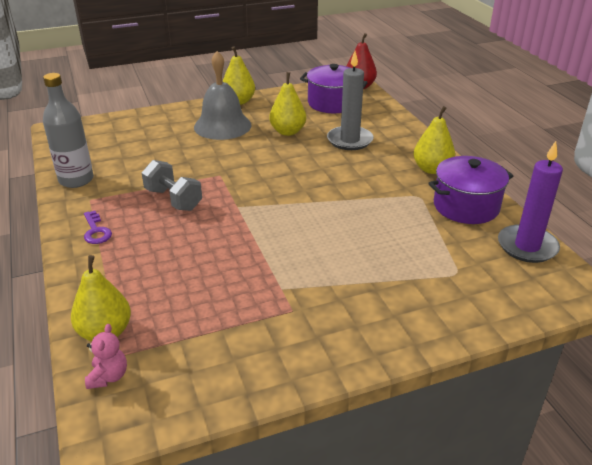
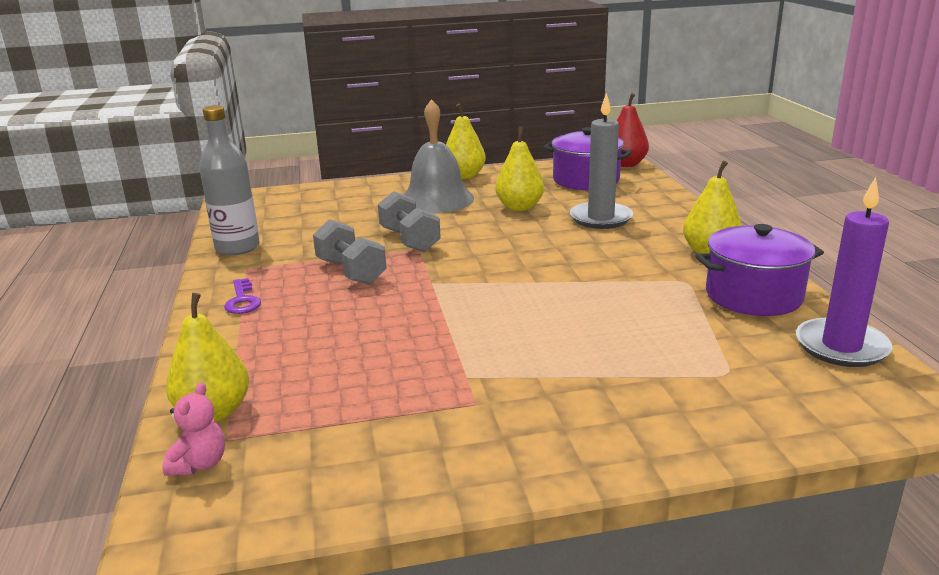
camera: 10 degrees right, 10 degrees down
none -> grey dumbbell [378,191,441,252]

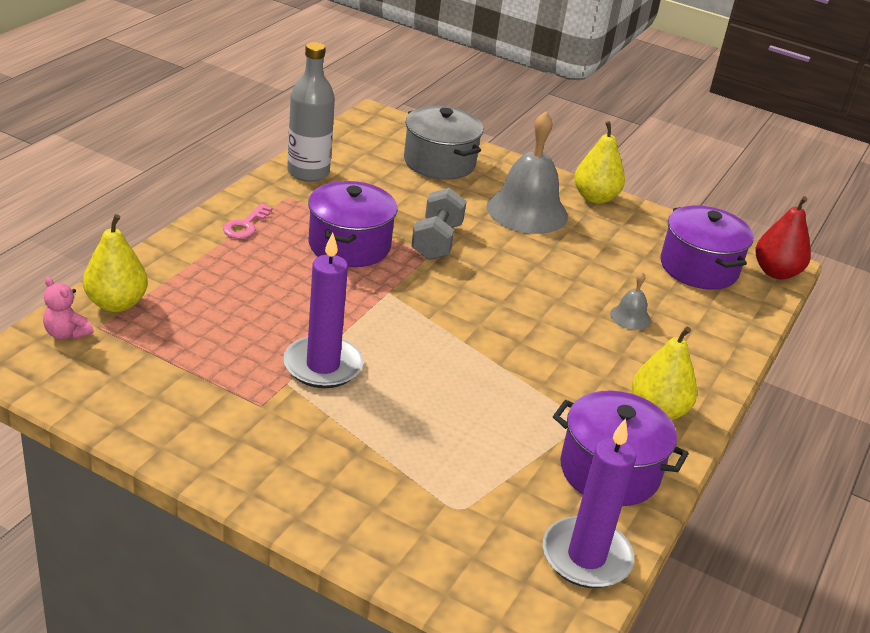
camera: 35 degrees right, 10 degrees up
pink teddy bear [162,382,225,476] -> pink teddy bear turned 75 degrees clockwise [43,277,93,340]
purple key [224,278,261,314] -> pink key [223,203,273,239]
grey dumbbell [313,219,387,285] -> purple pot [308,181,397,267]
yellow pear [495,126,544,211] -> none
grey candle [570,93,633,229] -> grey bell [610,272,651,330]
none -> purple candle [283,232,363,388]
none -> grey pot [404,106,483,180]

